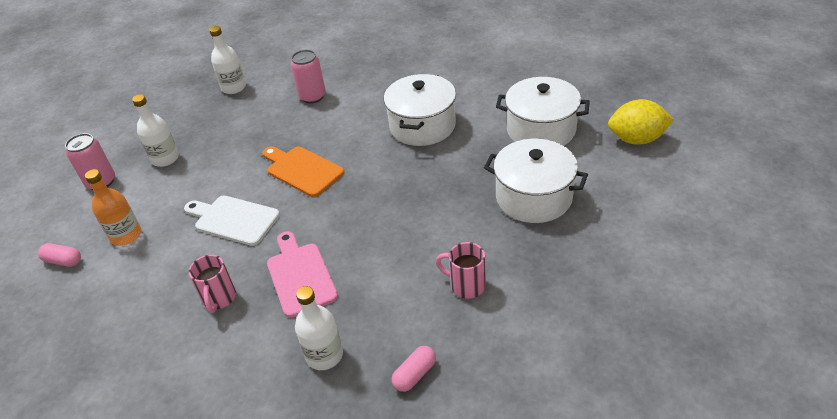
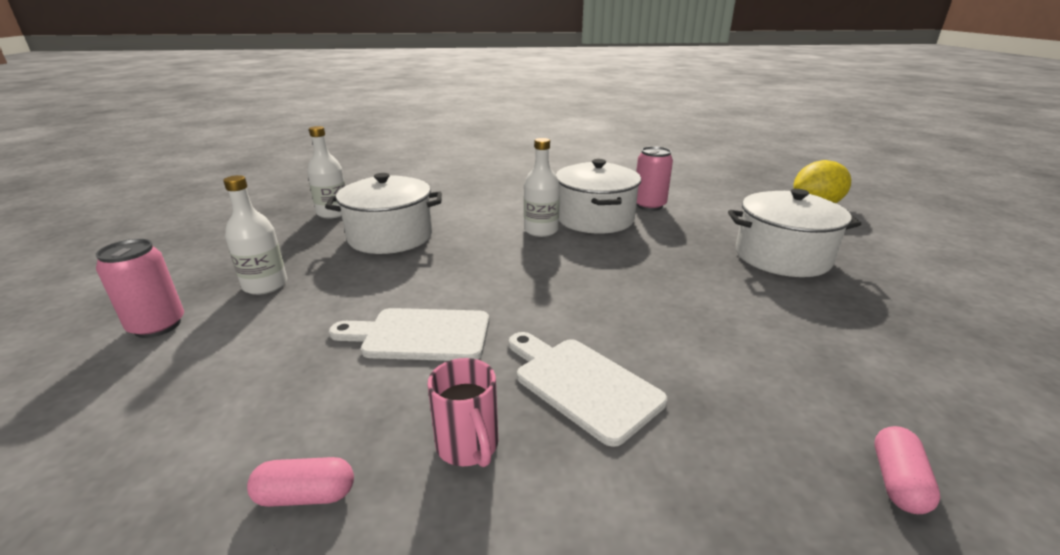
camera: 25 degrees left, 15 degrees down
pink capsule [38,243,81,267] -> pink capsule moved to [247,457,354,507]
orange bottle [85,169,141,246] -> none
orange cutting board [262,147,344,197] -> none
pink cutting board [267,231,338,318] -> white cutting board [509,332,667,447]
pink can [291,50,326,104] -> pink can moved to [636,146,673,211]
white bottle [295,286,343,370] -> white bottle moved to [524,138,560,237]
pink mug [436,242,486,299] -> none
white pot [496,77,590,146] -> white pot moved to [325,173,442,254]

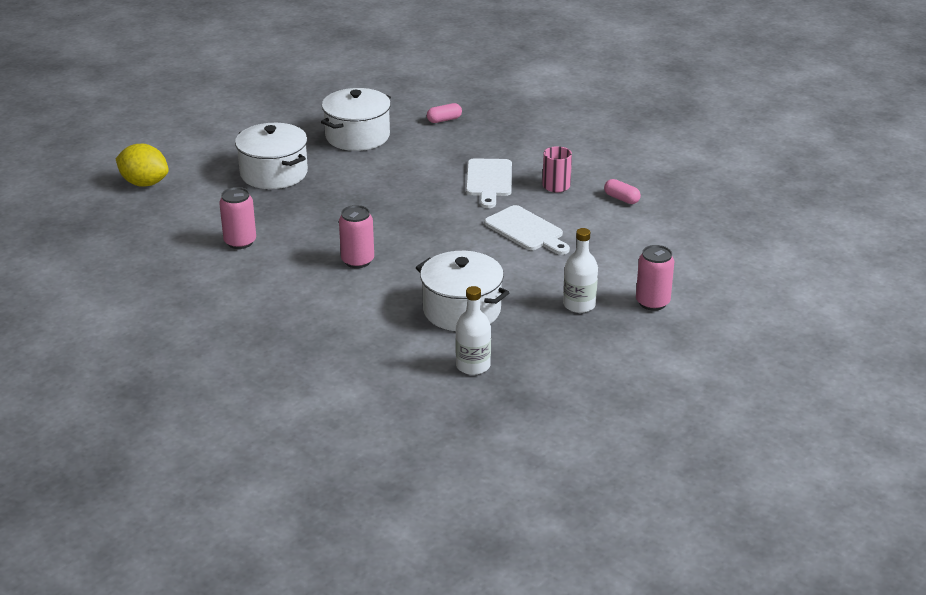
camera: 135 degrees left, 5 degrees up
white bottle [524,138,560,237] -> pink can [339,205,374,268]
white pot [556,159,641,234] -> white pot moved to [321,88,391,151]

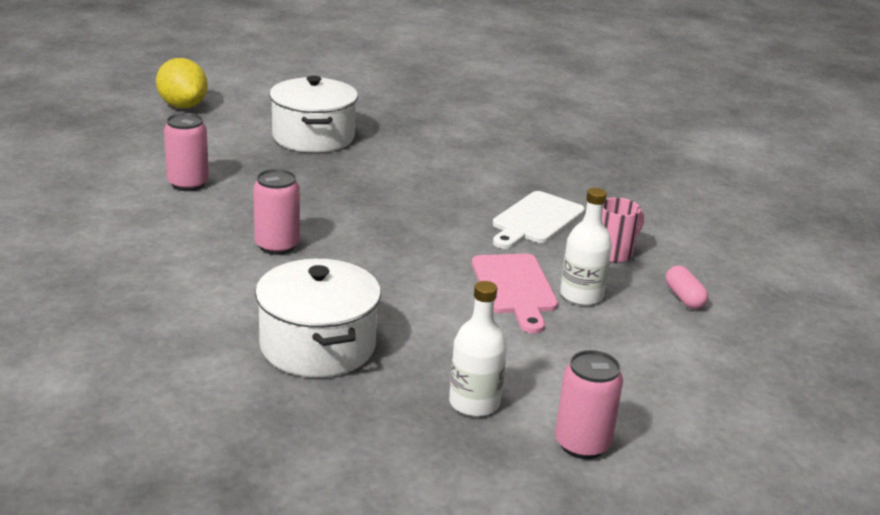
camera: 30 degrees right, 5 degrees down
white pot [321,88,391,151] -> none
pink capsule [427,103,462,123] -> none
white bottle [456,286,491,375] -> white bottle moved to [560,188,612,306]
white cutting board [484,205,570,255] -> pink cutting board [472,254,558,333]

